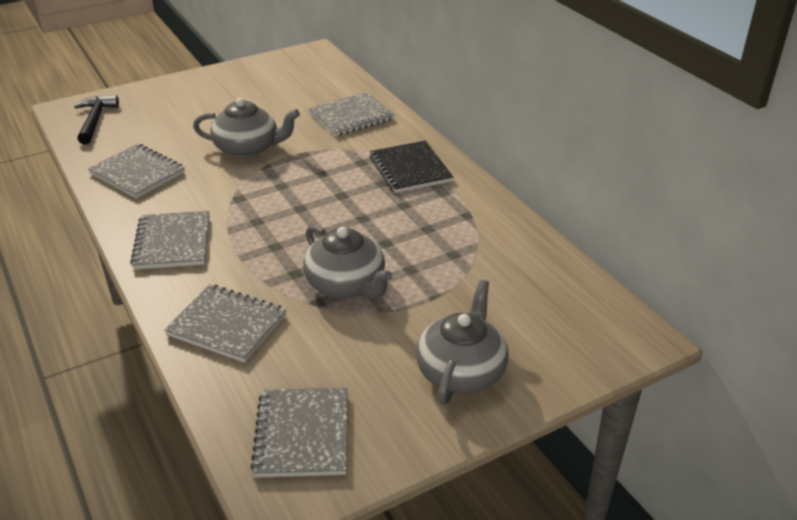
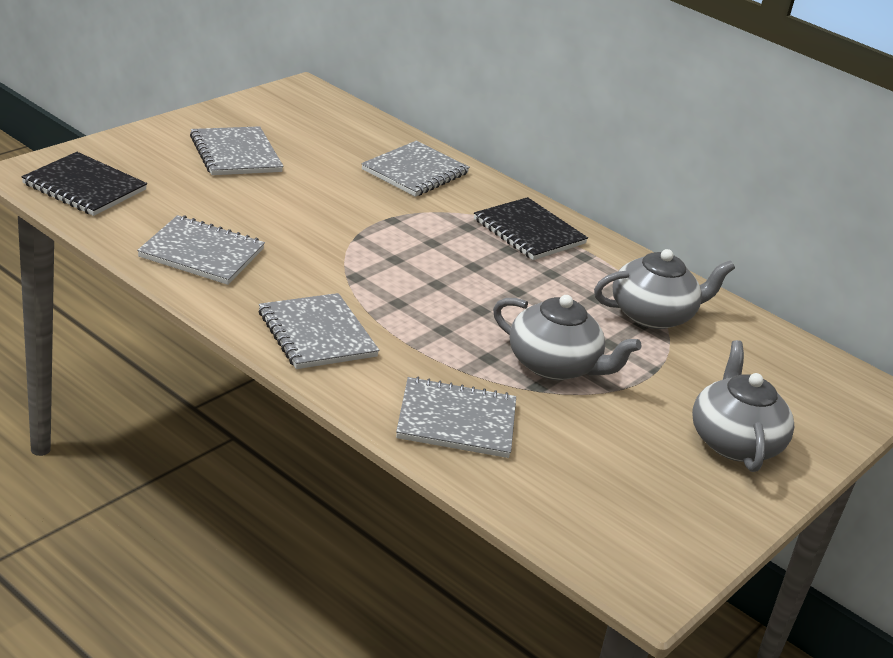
camera: 25 degrees left, 5 degrees down
black hammer [74,95,119,144] -> black notebook [22,152,147,216]
grey teapot [193,98,300,158] -> grey teapot moved to [594,249,735,329]
grey notebook [250,387,348,478] -> grey notebook moved to [190,126,284,175]

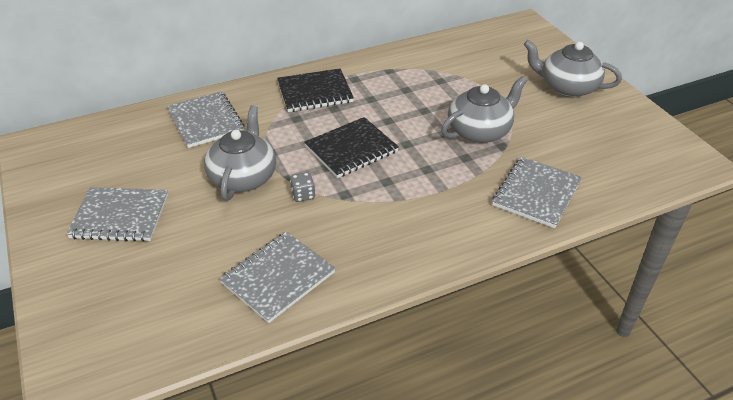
camera: 60 degrees left, 10 degrees up
black notebook [22,152,147,216] -> black notebook moved to [304,117,399,178]
grey notebook [258,293,380,369] -> none
grey teapot [594,249,735,329] -> grey teapot moved to [204,105,276,201]
none -> grey dice [290,172,315,202]

